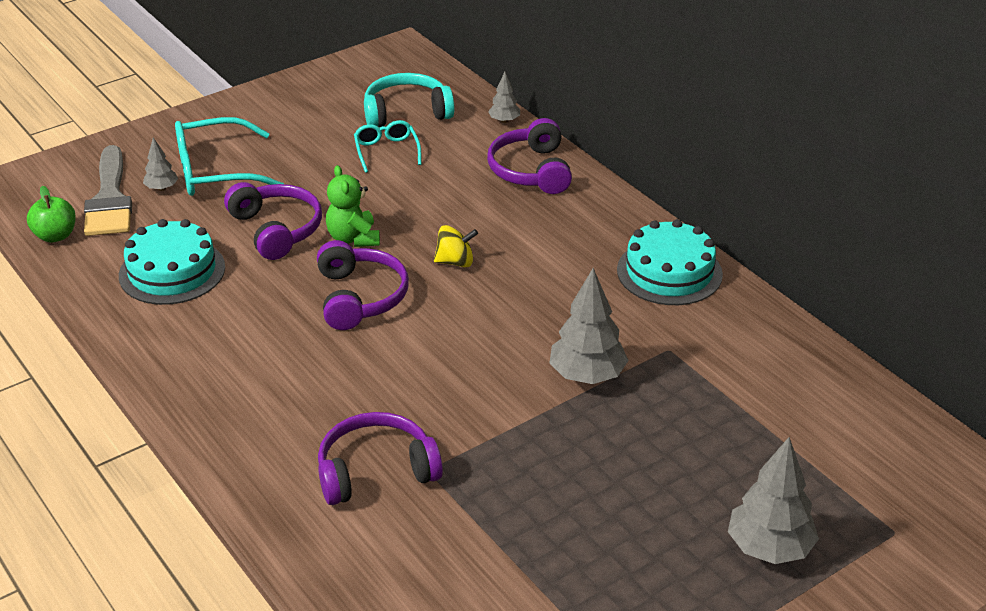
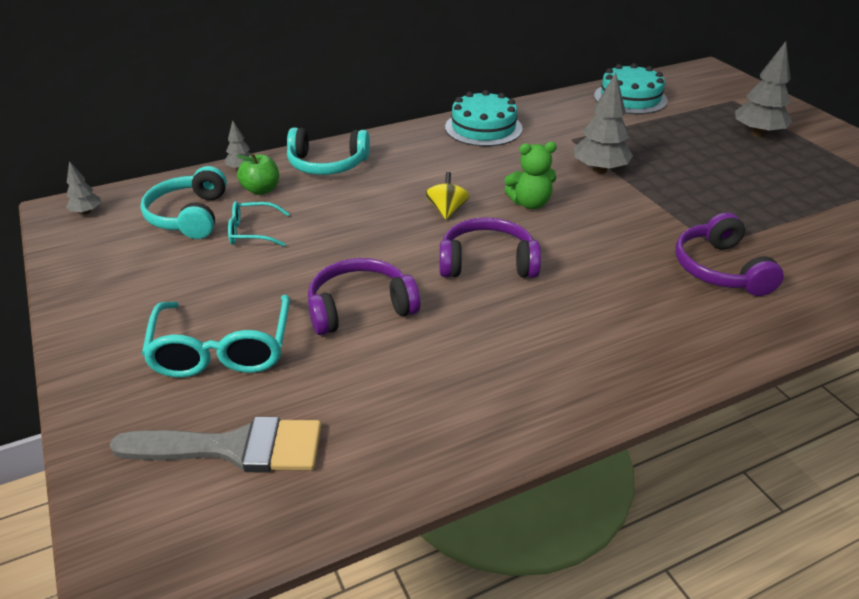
camera: 80 degrees left, 0 degrees up
green apple [27,186,76,243] -> green apple moved to [236,153,279,195]
turquoise cake [119,219,225,305] -> turquoise cake moved to [594,63,668,114]
grey tree [143,137,178,191] -> grey tree moved to [66,161,101,214]
green teddy bear [326,165,380,247] -> green teddy bear moved to [504,142,557,209]
purple headphones [487,118,572,194] -> turquoise headphones [287,127,370,175]

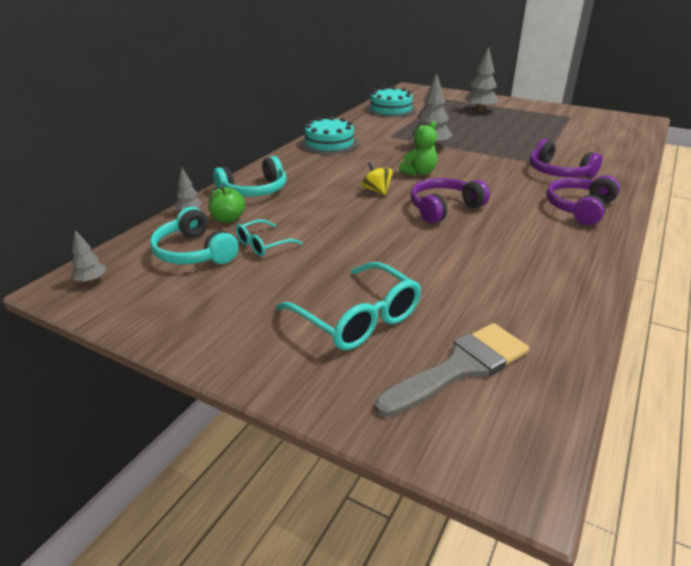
camera: 35 degrees left, 5 degrees down
purple headphones [308,258,420,335] -> purple headphones moved to [546,175,620,225]

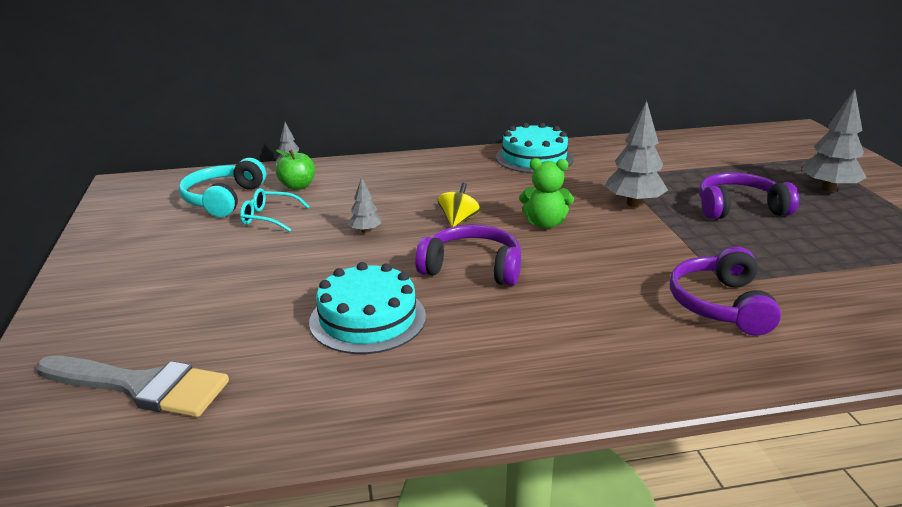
camera: 50 degrees right, 5 degrees down
grey tree [71,230,106,283] -> grey tree moved to [348,177,381,233]
turquoise headphones [213,156,286,197] -> none
turquoise glasses [276,262,421,350] -> none
turquoise cake [366,87,416,118] -> turquoise cake moved to [309,262,426,354]
purple headphones [546,175,620,225] -> purple headphones moved to [699,173,799,219]

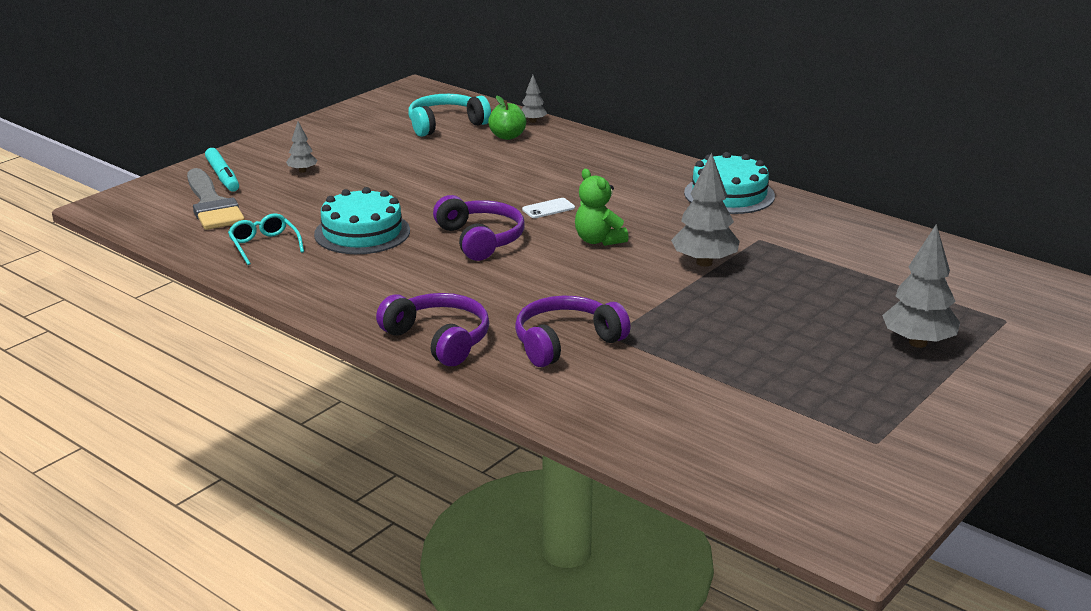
camera: 50 degrees right, 0 degrees up
turquoise glasses [240,188,310,232] -> turquoise glasses moved to [228,213,304,265]
grey tree [348,177,381,233] -> grey tree moved to [286,121,317,173]
yellow spinning top [438,183,480,227] -> white phone [522,198,575,218]
purple headphones [699,173,799,219] -> purple headphones moved to [376,293,489,366]
none -> turquoise marker [205,148,239,192]

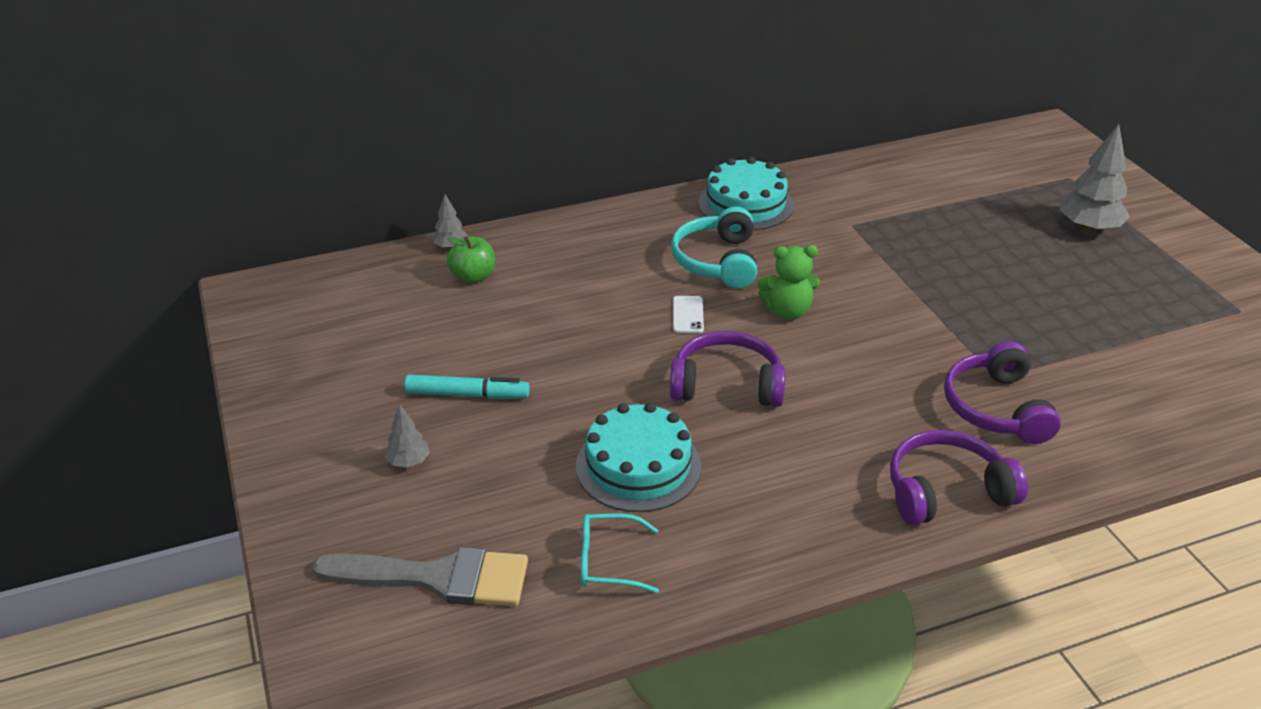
camera: 60 degrees left, 10 degrees up
turquoise marker [205,148,239,192] -> turquoise marker moved to [404,374,530,399]
turquoise headphones [408,94,491,137] -> turquoise headphones moved to [671,206,757,288]
grey tree [671,152,740,267] -> none

